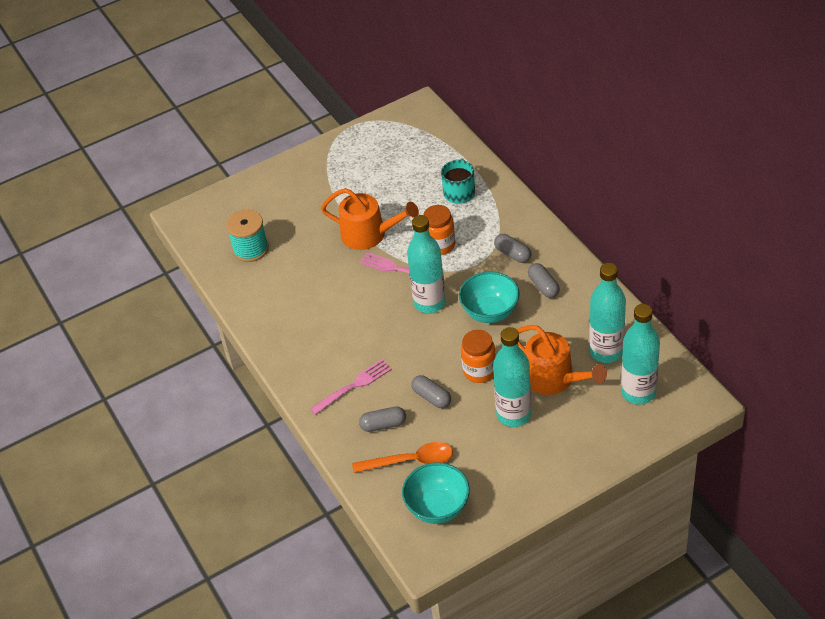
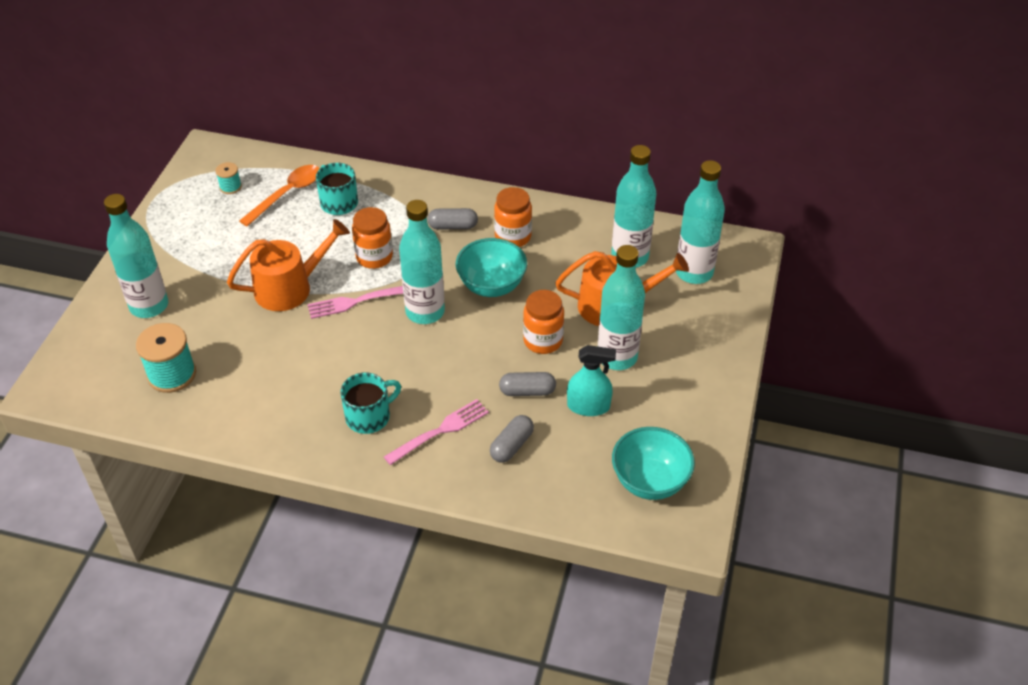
camera: 50 degrees left, 0 degrees up
pink fork [310,359,392,415] -> pink fork turned 45 degrees clockwise [384,399,489,465]
orange spoon [352,442,453,473] -> orange spoon moved to [239,165,320,226]
grey capsule [528,263,560,298] -> orange jar [494,187,532,247]
none -> turquoise bottle [104,194,168,318]
none -> turquoise spool [215,162,242,194]
none -> turquoise mug [340,372,401,434]
none -> turquoise spray bottle [567,345,616,416]

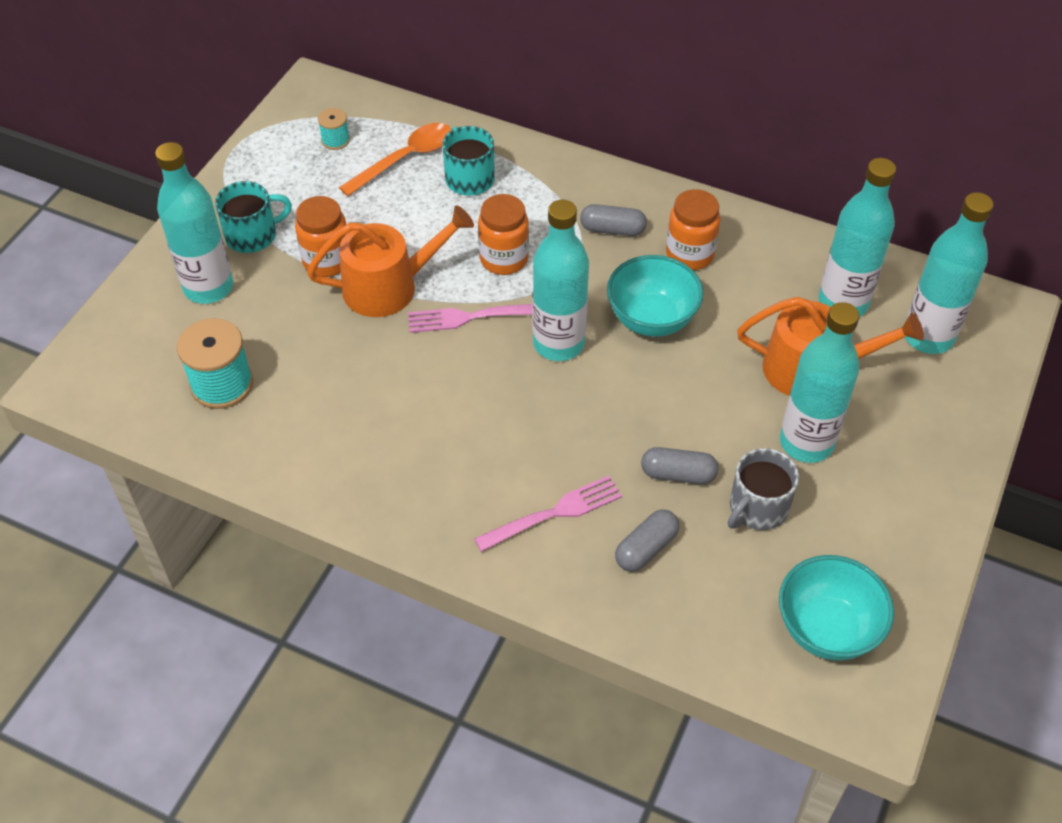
camera: 10 degrees right, 5 degrees up
turquoise mug [340,372,401,434] -> turquoise mug moved to [215,181,292,253]
orange jar [523,290,564,354] -> orange jar moved to [295,196,346,277]
turquoise spray bottle [567,345,616,416] -> grey mug [728,448,799,530]

